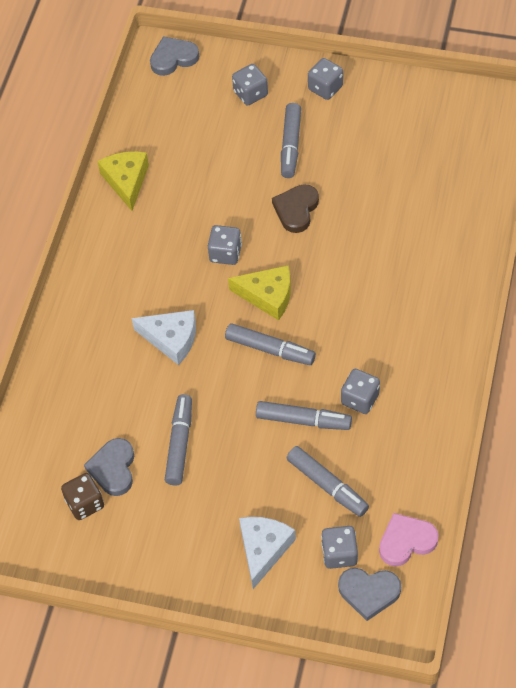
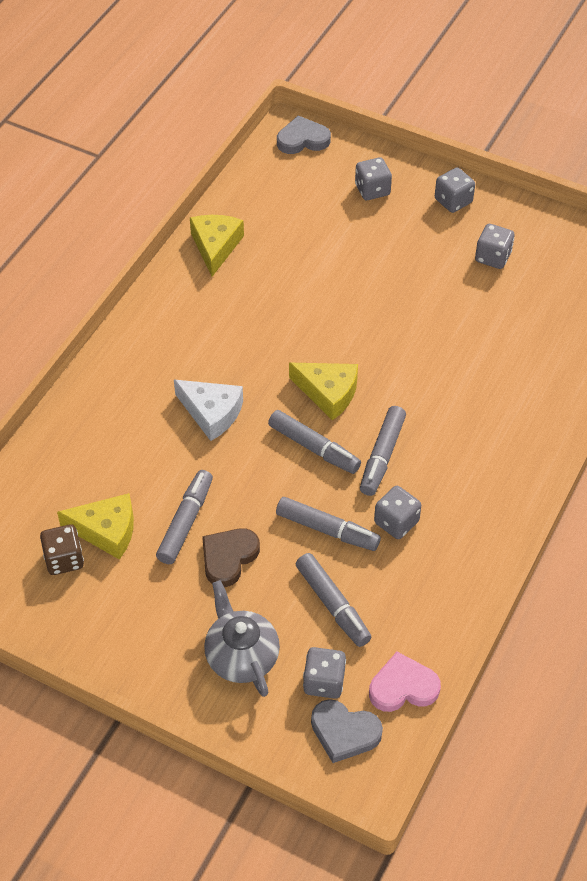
camera: 10 degrees right, 5 degrees down
grey heart [84,438,134,496] -> yellow cheese [57,493,134,560]
grey dice [208,225,242,265] -> grey dice moved to [475,224,515,269]
white cheese [239,517,296,589] -> grey teapot [204,580,280,697]
brown heart [272,184,319,233] -> brown heart moved to [202,528,260,587]
grey marker [281,103,301,178] -> grey marker moved to [360,406,406,496]

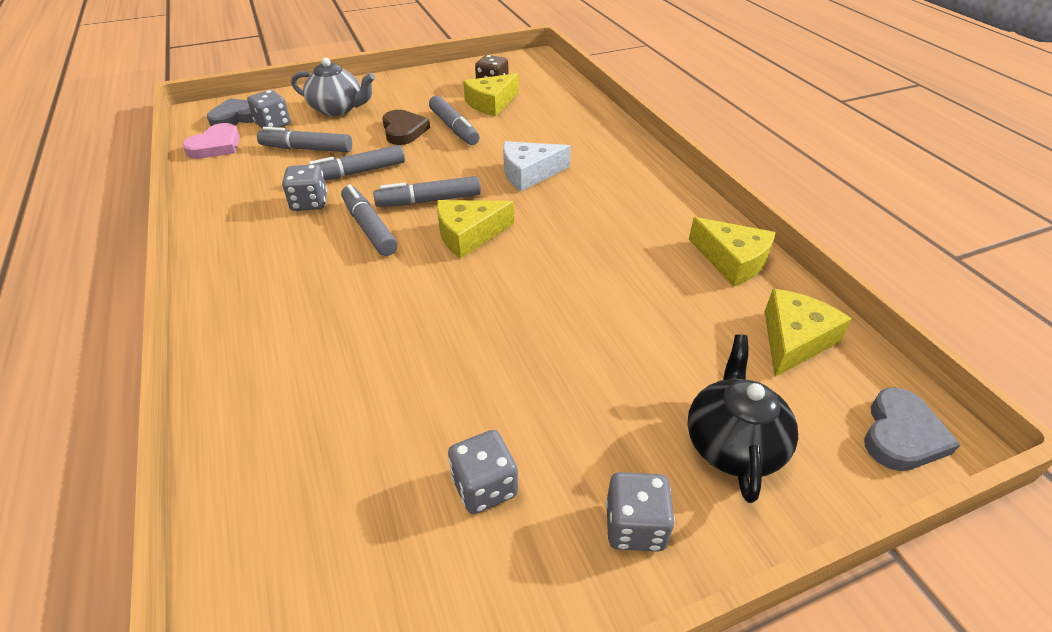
camera: 130 degrees right, 10 degrees down
grey dice [355,157,392,200] -> black teapot [687,334,798,503]
none -> yellow cheese [764,289,852,377]

